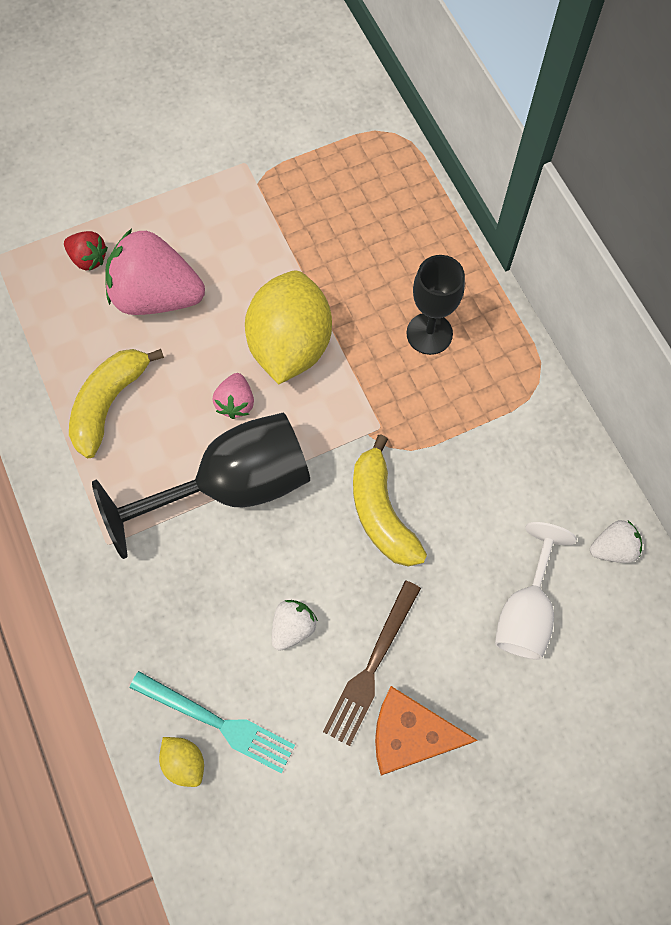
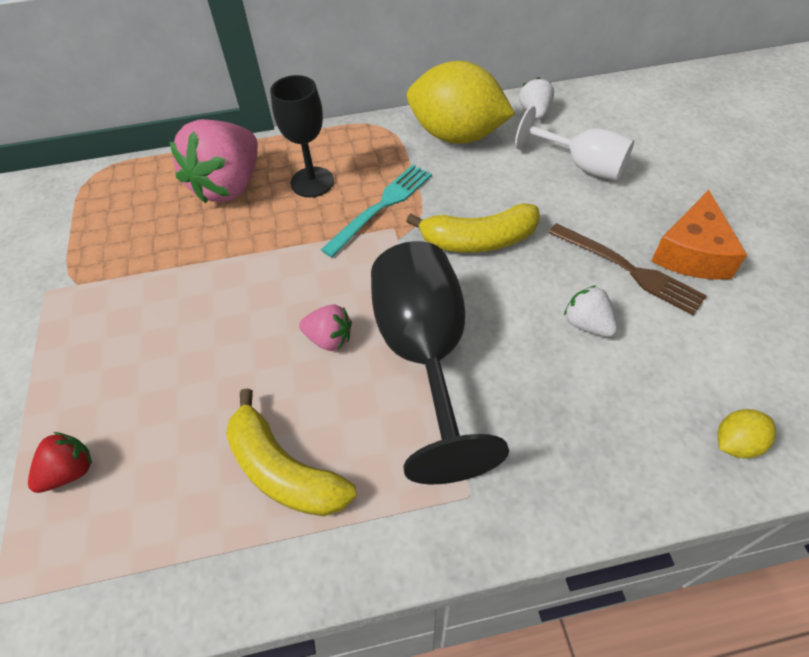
camera: 75 degrees left, 15 degrees down
pink strawberry [105,229,205,315] -> pink strawberry moved to [170,119,258,204]
turquoise fork [130,671,295,774] -> turquoise fork moved to [321,165,432,257]
yellow lemon [245,271,332,384] -> yellow lemon moved to [407,61,515,144]

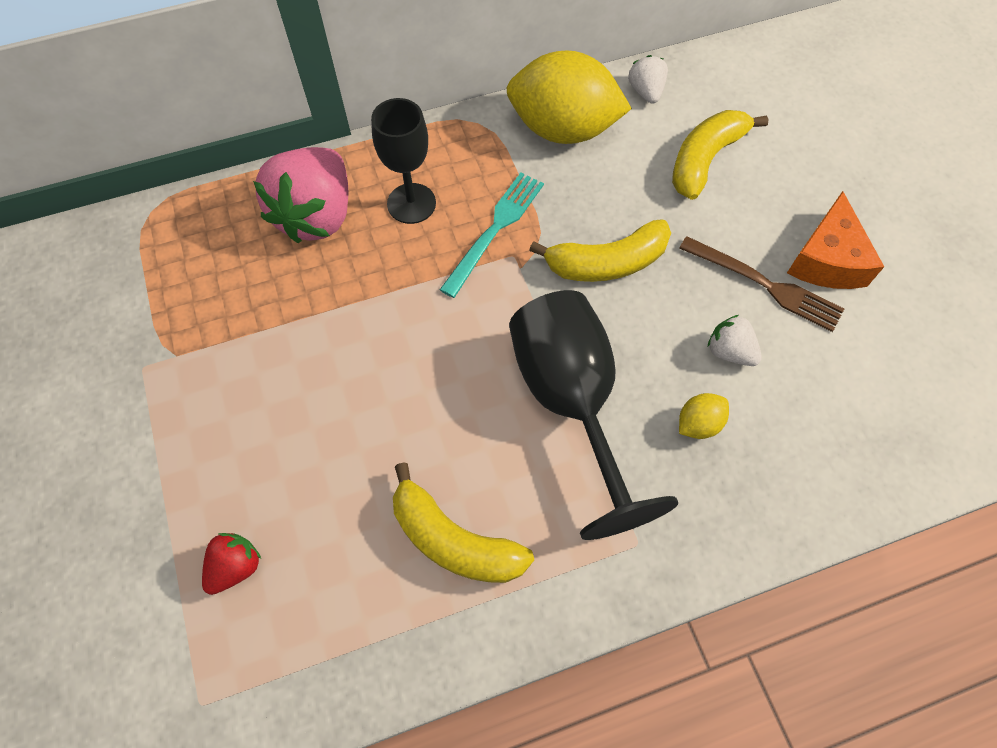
camera: 10 degrees left, 10 degrees up
pink strawberry [299,304,352,351] -> none
white goblet [515,106,634,181] -> yellow banana [672,110,769,200]
yellow lemon [717,409,776,458] -> yellow lemon moved to [679,393,729,439]

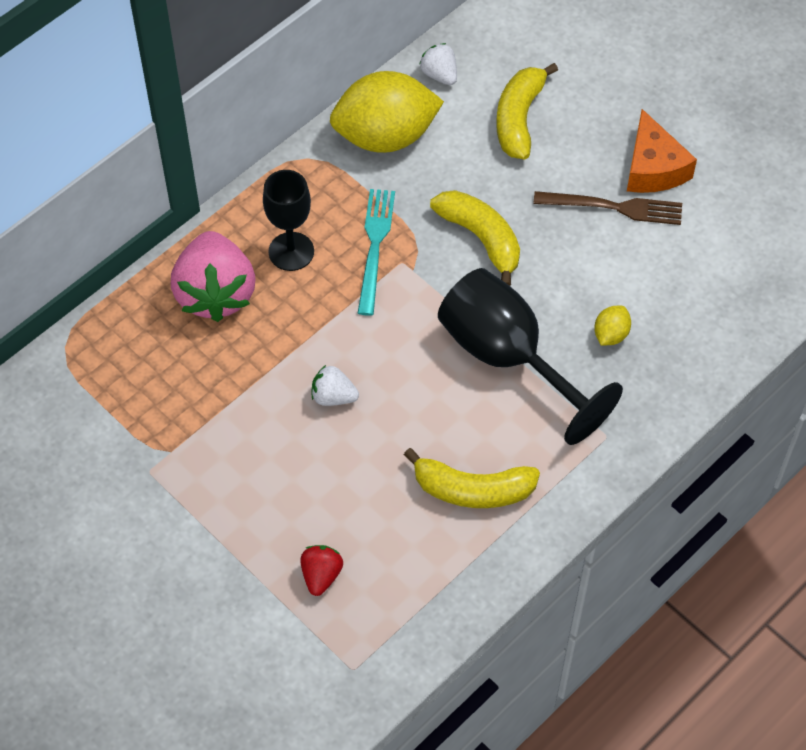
camera: 25 degrees left, 5 degrees down
yellow banana [529,219,671,282] -> yellow banana turned 90 degrees counterclockwise [430,190,520,286]
white strawberry [708,315,762,366] -> white strawberry moved to [312,365,359,406]

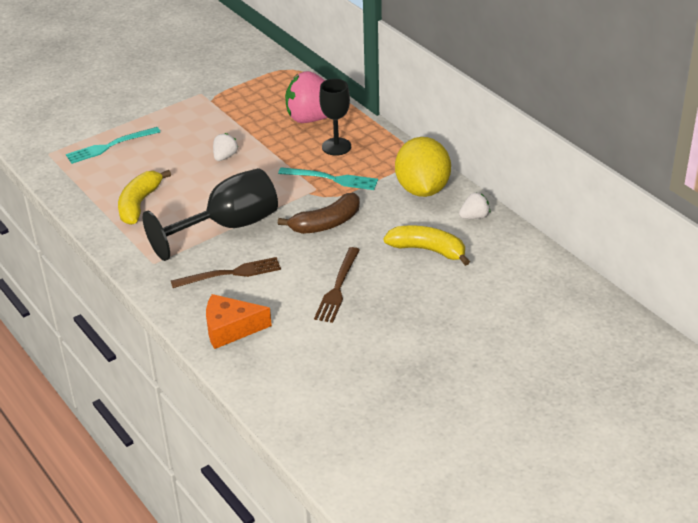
camera: 100 degrees right, 20 degrees down
red strawberry [300,545,343,596] -> turquoise fork [66,127,160,164]
yellow banana [430,190,520,286] -> brown banana [278,193,360,234]
yellow lemon [594,306,631,346] -> brown fork [171,257,281,288]
orange cheese [627,109,697,193] -> orange cheese moved to [206,294,272,349]

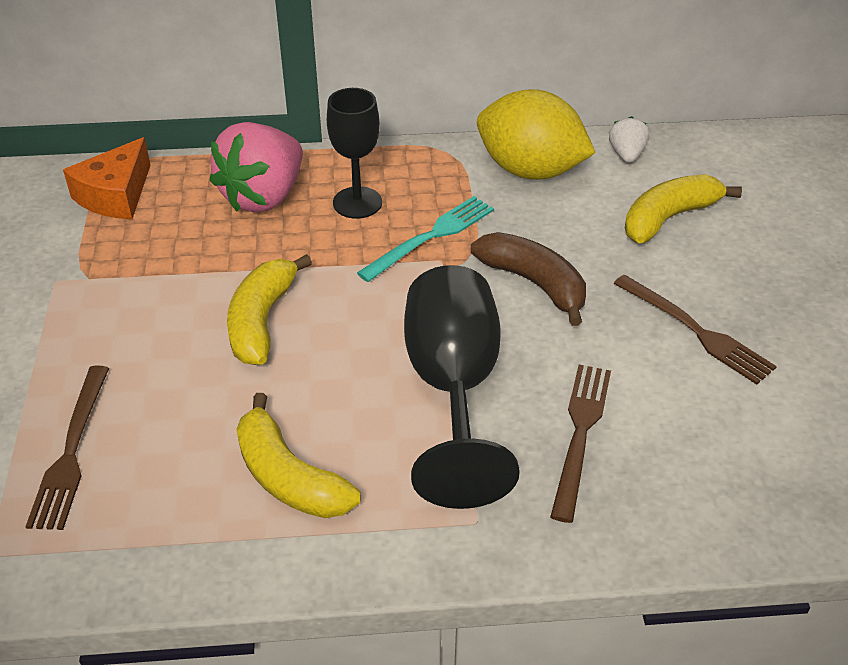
camera: 60 degrees left, 5 degrees up
turquoise fork [66,127,160,164] -> brown fork [25,366,109,530]
orange cheese [206,294,272,349] -> orange cheese moved to [63,137,150,219]
white strawberry [213,133,238,161] -> yellow banana [227,254,312,365]
brown banana [278,193,360,234] -> brown banana turned 45 degrees counterclockwise [471,232,586,326]

